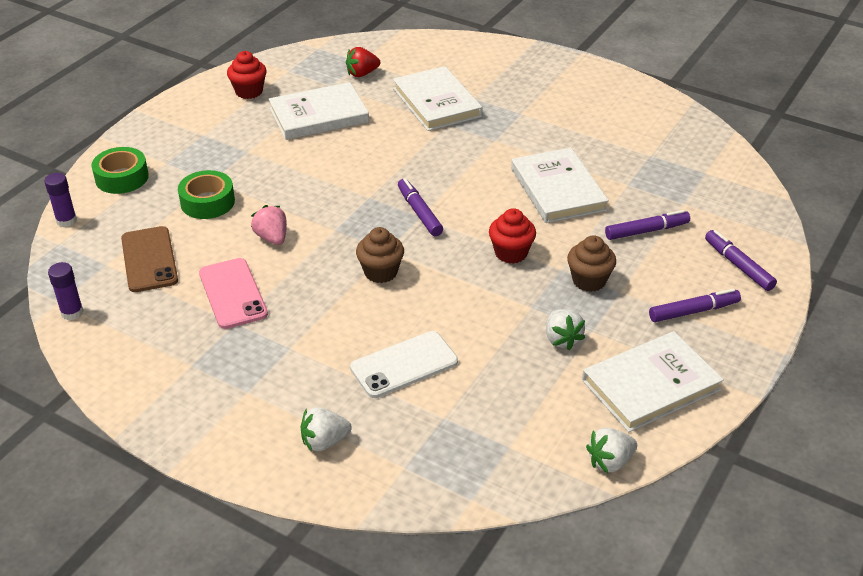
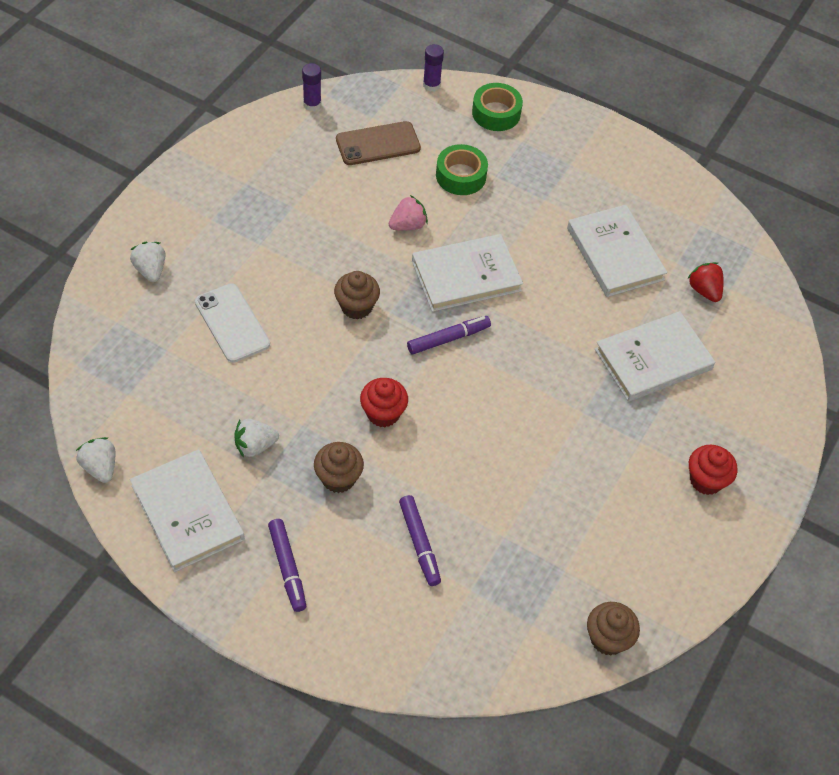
camera: 85 degrees right, 15 degrees up
pink phone [199,258,268,329] -> none
red cupcake [227,51,267,99] -> red cupcake moved to [689,445,738,495]
white book [511,148,609,223] -> white book moved to [412,234,523,312]
purple marker [705,230,777,291] -> none
none -> brown cupcake [587,602,640,656]

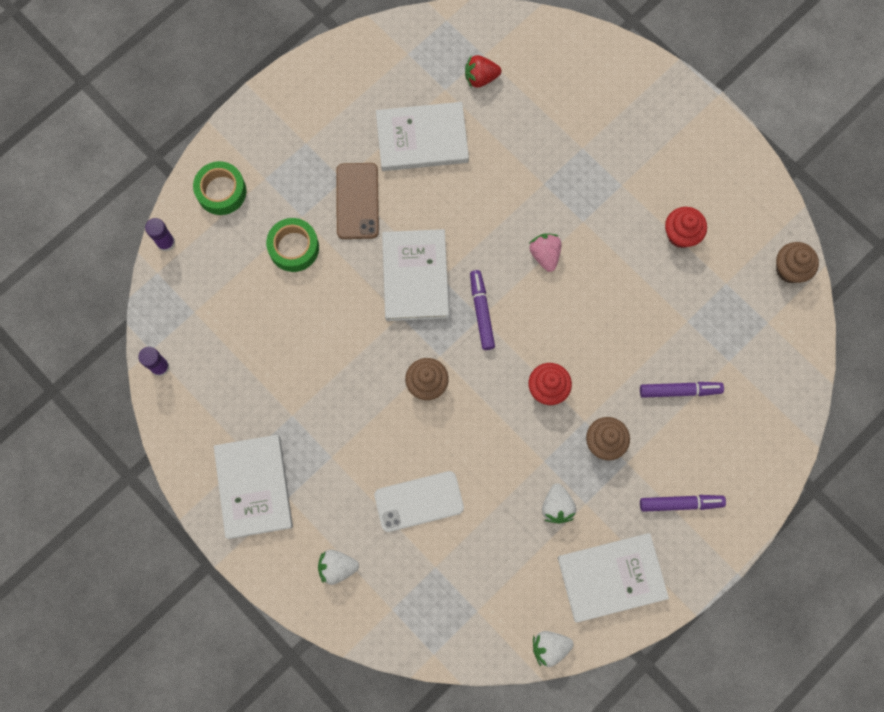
camera: 70 degrees left, 20 degrees up
brown phone [336,121,421,165] -> brown phone moved to [336,163,379,239]
pink strawberry [388,195,428,231] -> pink strawberry moved to [529,234,562,272]
white book [595,311,715,402] -> white book moved to [214,435,293,539]
red cupcake [689,445,738,495] -> red cupcake moved to [665,207,707,248]

